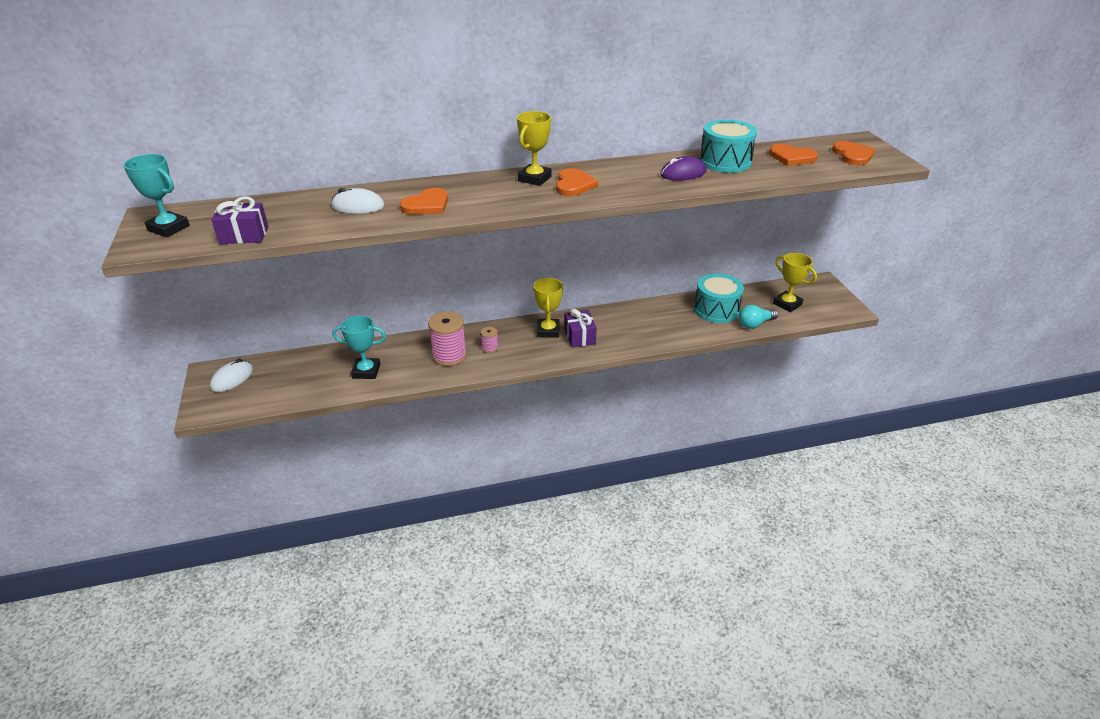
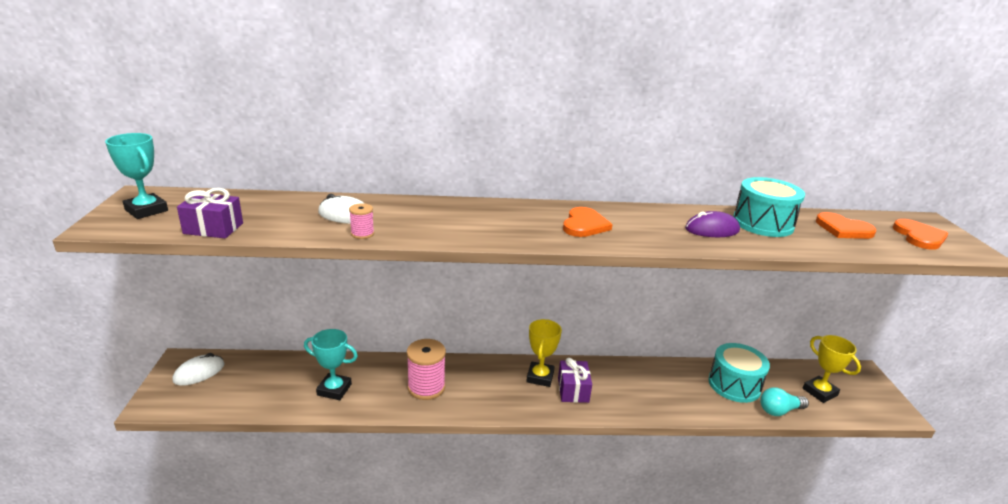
camera: 10 degrees right, 10 degrees down
orange heart [400,188,448,215] -> none
pink spool [480,327,498,353] -> pink spool moved to [349,203,374,239]
yellow trophy [517,111,552,186] -> none

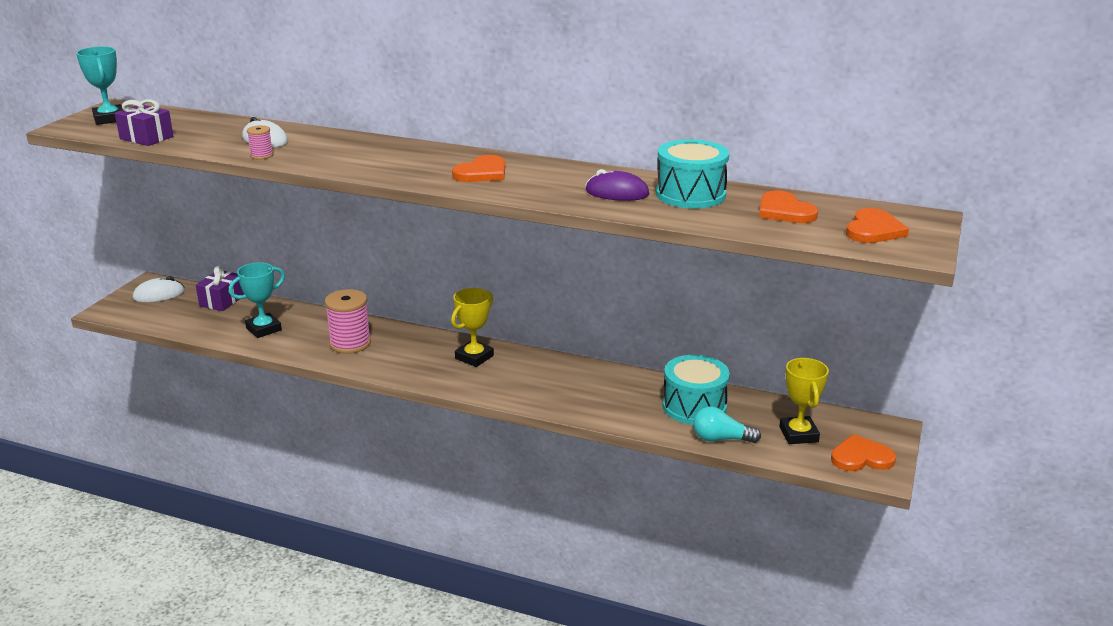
camera: 25 degrees right, 0 degrees up
turquoise trophy [304,329,358,400] -> turquoise trophy turned 75 degrees counterclockwise [229,262,285,338]
purple gift [558,358,592,403] -> purple gift moved to [196,266,244,311]
none -> orange heart [831,434,896,471]

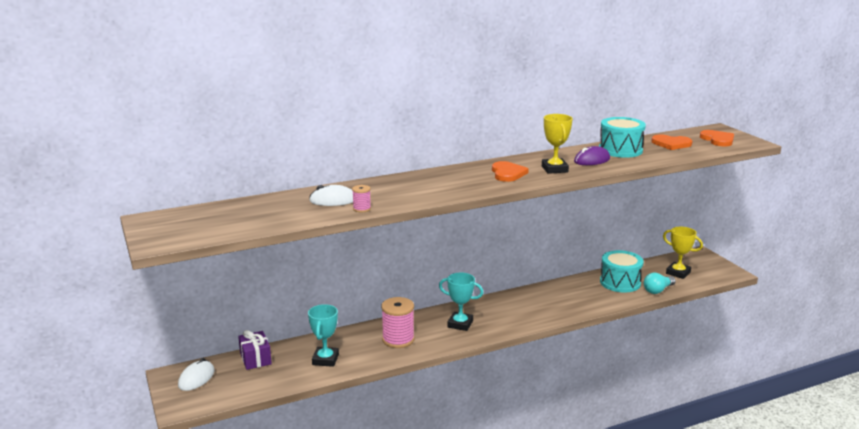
camera: 45 degrees left, 5 degrees down
turquoise trophy [76,46,123,125] -> turquoise trophy moved to [439,273,484,331]
purple gift [115,100,173,146] -> none
yellow trophy [451,288,494,367] -> yellow trophy moved to [542,114,573,174]
orange heart [831,434,896,471] -> none

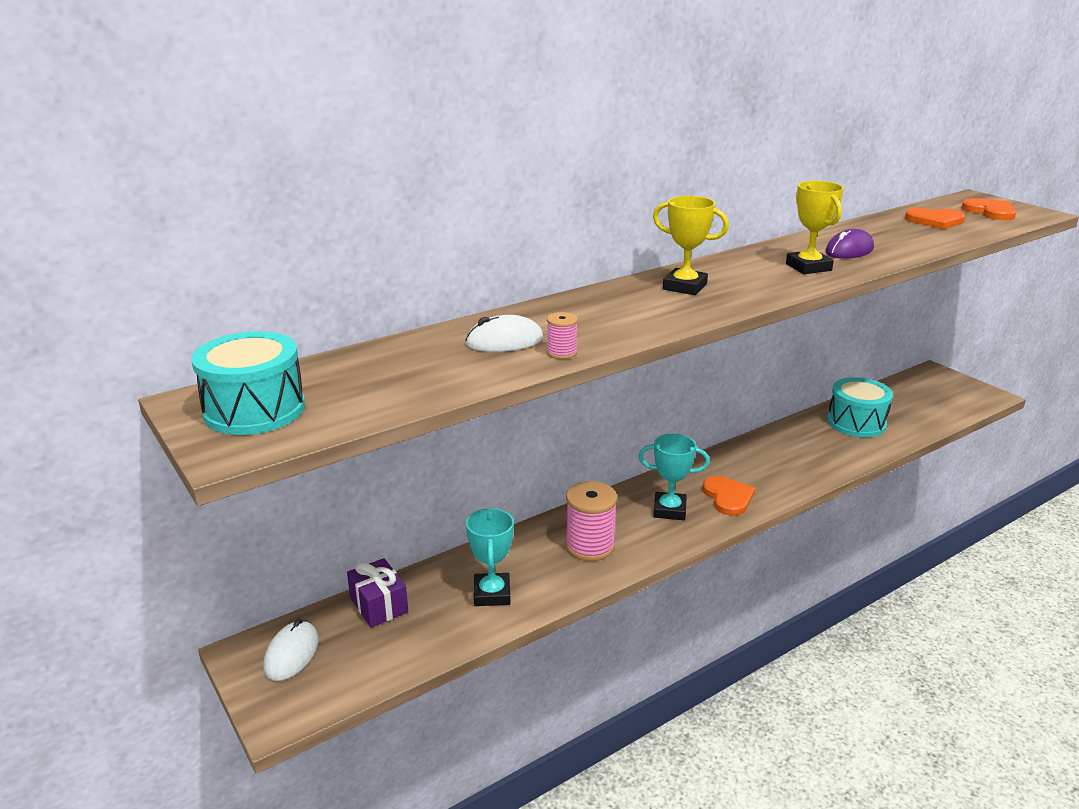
camera: 10 degrees left, 5 degrees up
orange heart [492,161,529,182] -> orange heart moved to [702,476,755,516]
turquoise drum [599,117,646,158] -> turquoise drum moved to [191,331,305,435]
turquoise light bulb [644,272,676,294] -> none
yellow trophy [663,227,703,279] -> yellow trophy moved to [653,196,729,295]

